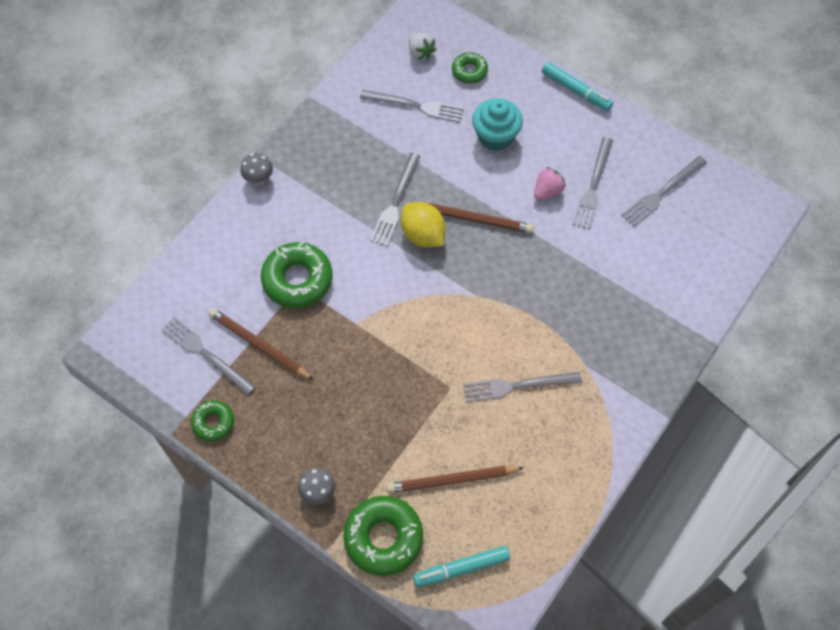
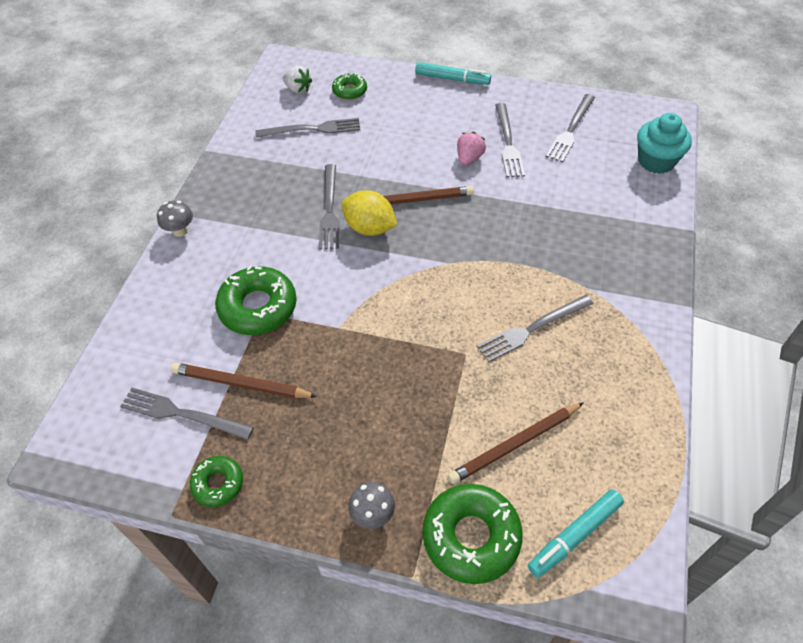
camera: 20 degrees left, 10 degrees down
turquoise cupcake [472,98,523,151] -> turquoise cupcake moved to [637,113,692,174]

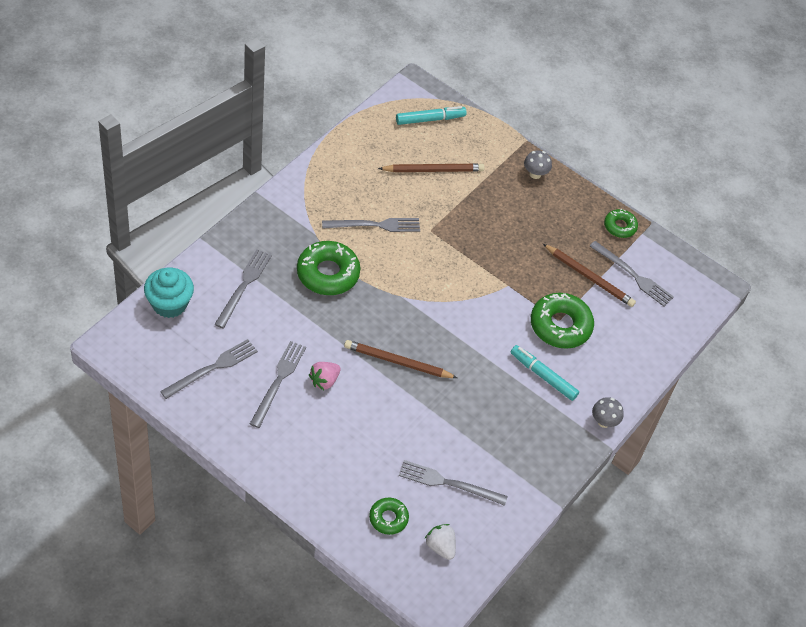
camera: 165 degrees left, 0 degrees up
grey fork [319,164,339,250] -> grey fork moved to [214,249,272,328]
yellow lemon [341,190,397,236] -> none
turquoise marker [415,62,491,85] -> turquoise marker moved to [511,345,579,401]
green donut [423,484,523,584] -> green donut moved to [297,241,361,295]

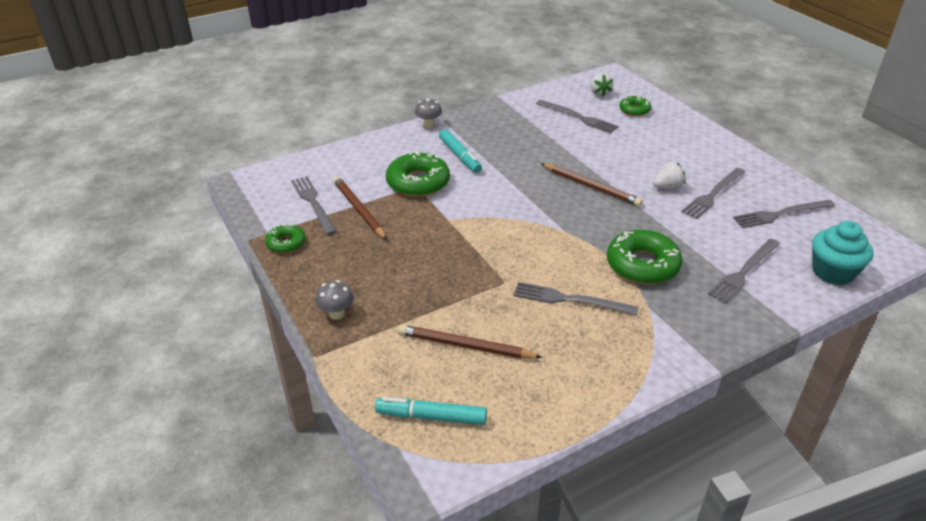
camera: 150 degrees left, 15 degrees down
pink strawberry [309,362,341,390] -> white strawberry [653,162,686,189]

